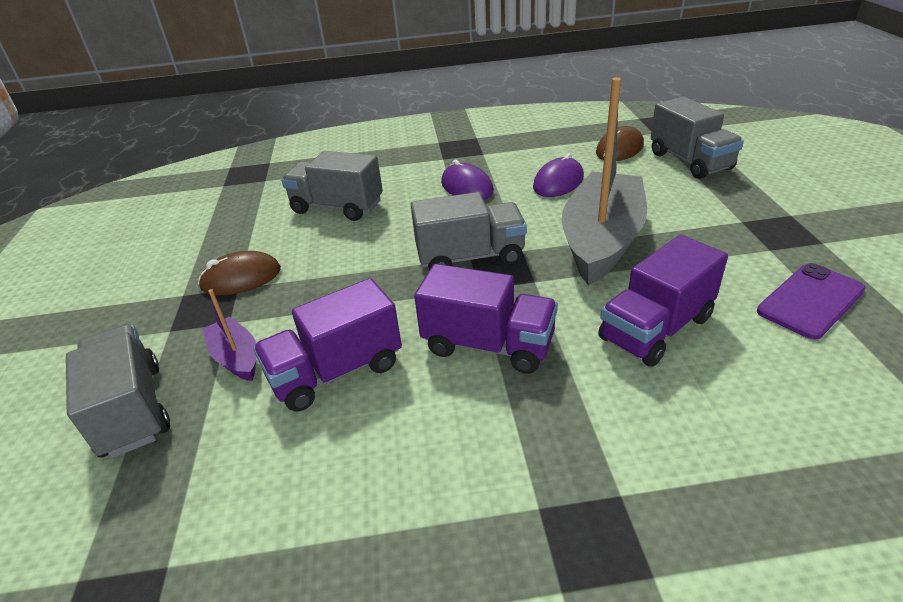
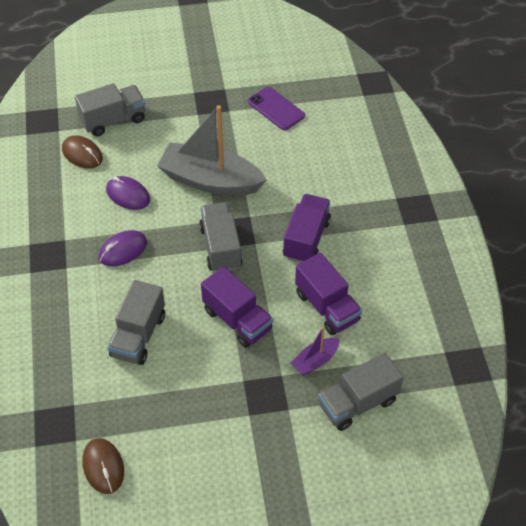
camera: 95 degrees left, 15 degrees up
brown mouse [198,251,281,295] -> brown mouse moved to [82,438,124,494]
purple truck [598,235,728,367] -> purple truck moved to [201,267,273,348]

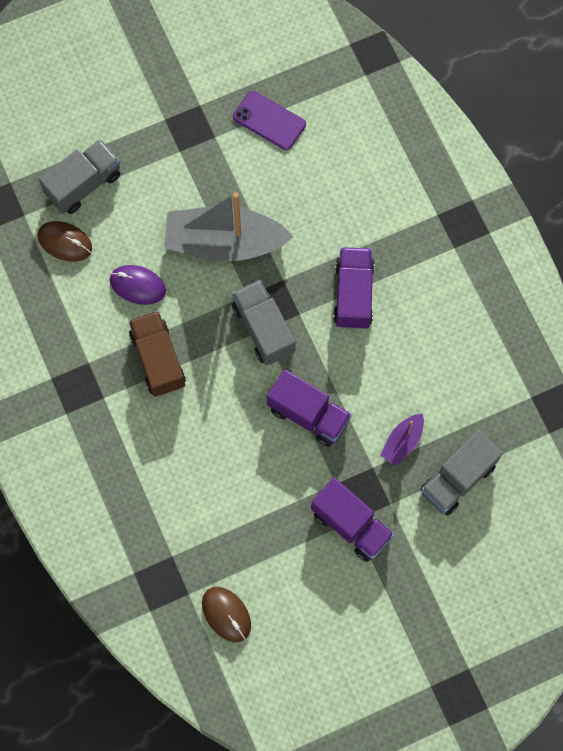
camera: 15 degrees left, 20 degrees up
purple mouse [99,230,147,266] -> brown truck [128,310,186,397]
grey truck [107,280,165,365] -> none
purple truck [295,253,362,335] -> purple truck moved to [311,478,394,562]

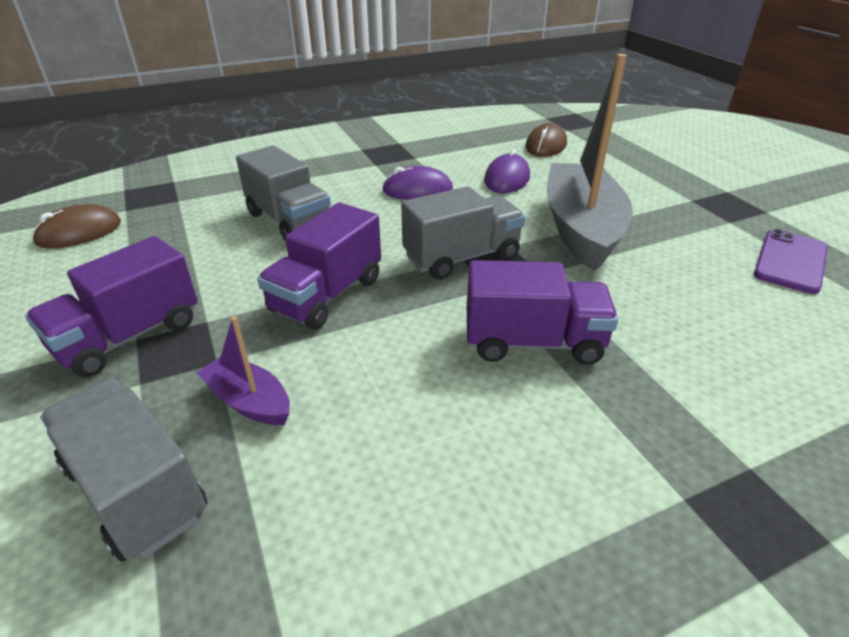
camera: 90 degrees right, 35 degrees down
grey truck [39,139,121,214] -> grey truck moved to [236,146,331,241]
brown truck [128,310,186,397] -> purple mouse [382,166,453,200]

